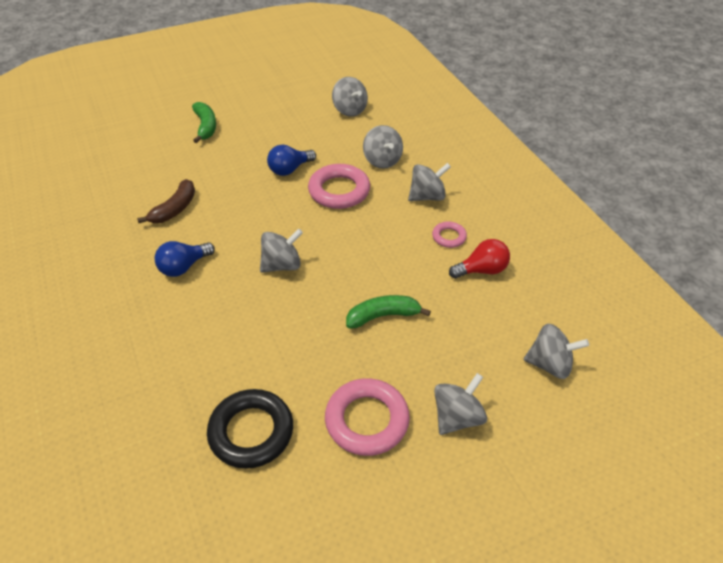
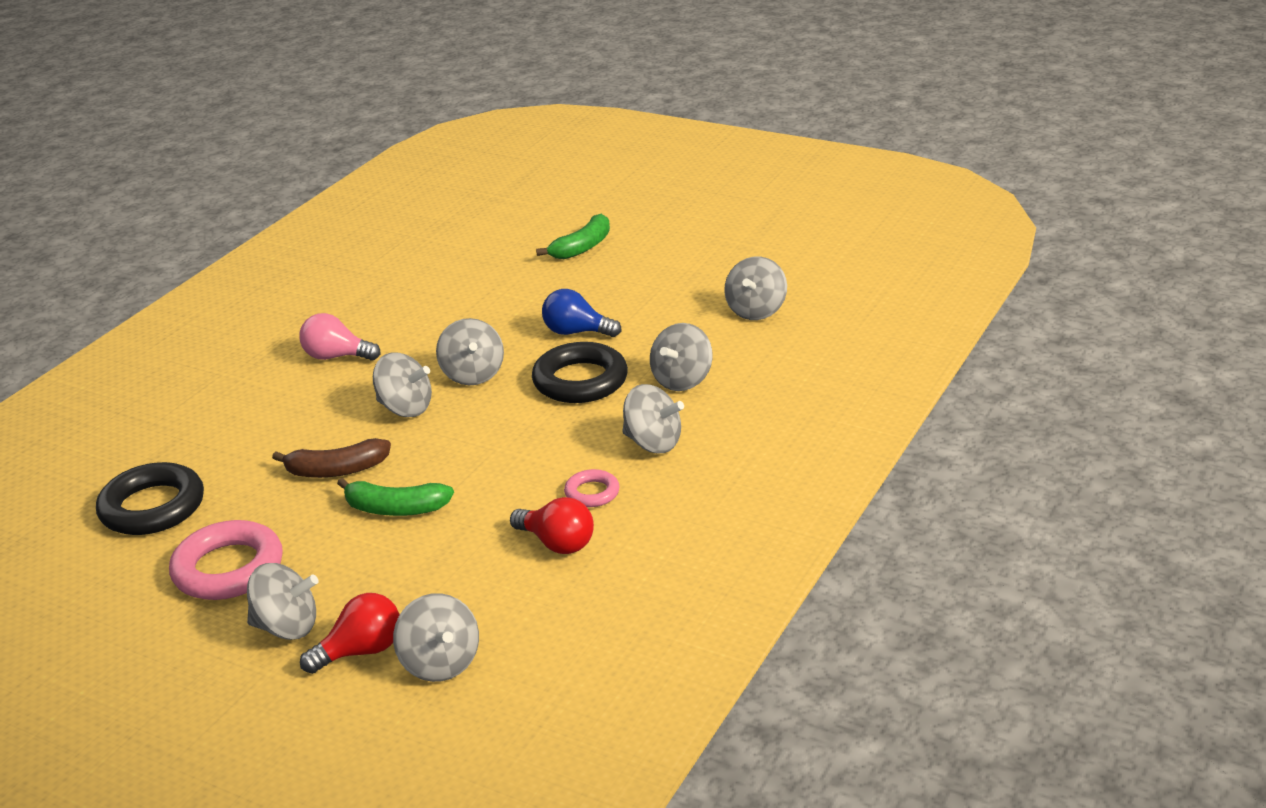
camera: 55 degrees right, 15 degrees down
brown banana [137,179,195,223] -> brown banana moved to [272,438,391,478]
blue light bulb [155,241,215,277] -> pink light bulb [299,313,380,360]
pink ring [308,164,370,209] -> black ring [532,342,628,403]
green banana [346,295,431,329] -> green banana turned 150 degrees clockwise [337,478,454,516]
none -> red light bulb [300,593,400,674]
none -> grey spinning top [436,318,504,385]

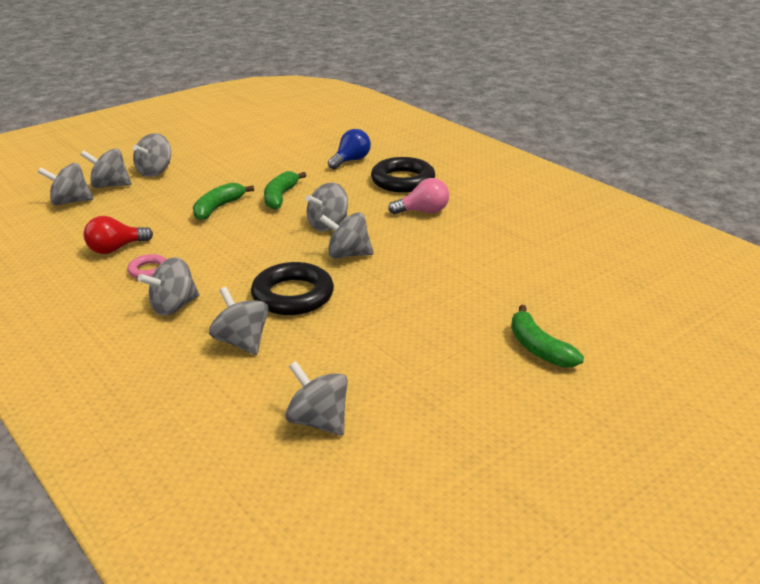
camera: 110 degrees right, 0 degrees up
black ring [96,462,204,535] -> black ring moved to [371,157,435,193]
pink ring [169,520,283,600] -> none
brown banana [272,438,391,478] -> green banana [264,171,307,210]
pink light bulb [299,313,380,360] -> pink light bulb turned 45 degrees clockwise [388,178,449,215]
red light bulb [300,593,400,674] -> grey spinning top [81,148,131,188]
blue light bulb [542,289,621,337] -> blue light bulb moved to [328,129,371,170]

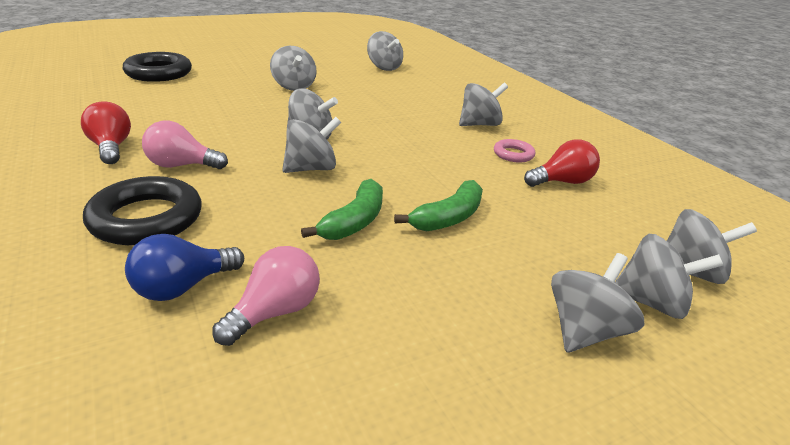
camera: 170 degrees left, 0 degrees up
grey spinning top [209,287,269,355] -> grey spinning top moved to [270,46,317,91]
black ring [251,262,334,315] -> black ring moved to [123,52,192,82]
green banana [511,305,584,368] -> none
none -> red light bulb [81,101,131,164]
none -> pink light bulb [212,246,320,346]

